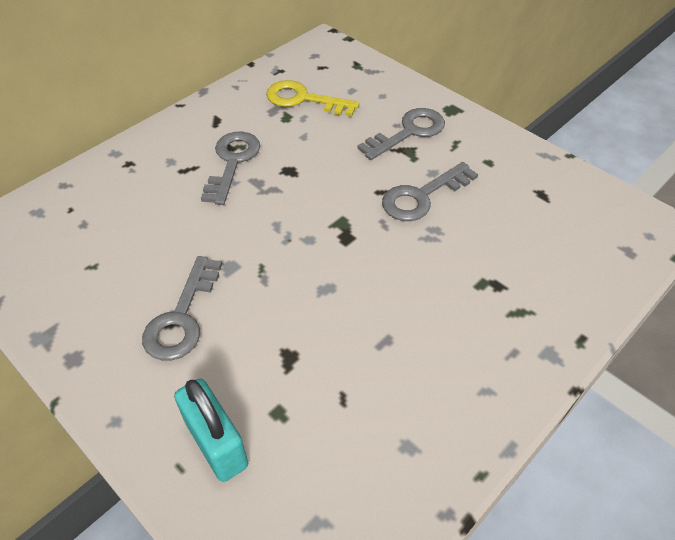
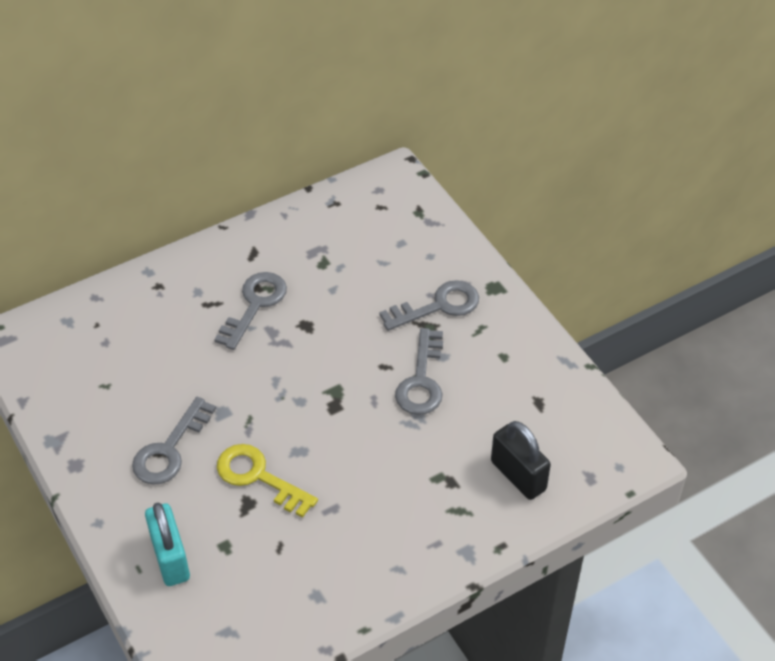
camera: 15 degrees right, 0 degrees up
yellow key [266,80,360,117] -> yellow key moved to [217,444,318,518]
grey key [382,162,478,221] -> grey key turned 60 degrees counterclockwise [395,328,443,415]
none -> black padlock [491,421,551,500]

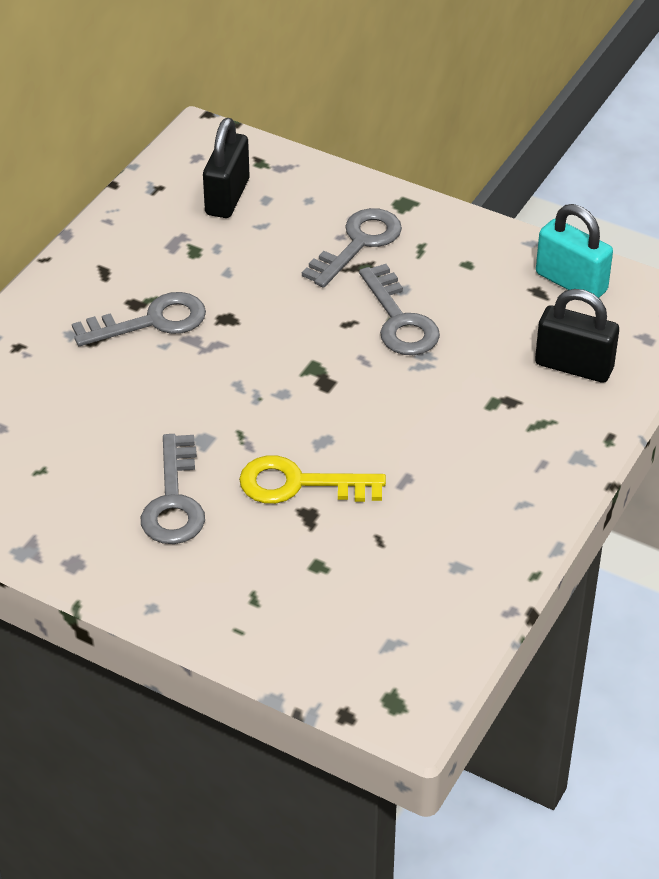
camera: 30 degrees left, 5 degrees down
turquoise padlock [145,503,190,586] -> turquoise padlock moved to [536,204,613,298]
grey key [214,272,287,350] -> grey key turned 75 degrees clockwise [72,292,206,346]
none -> black padlock [203,118,250,218]

